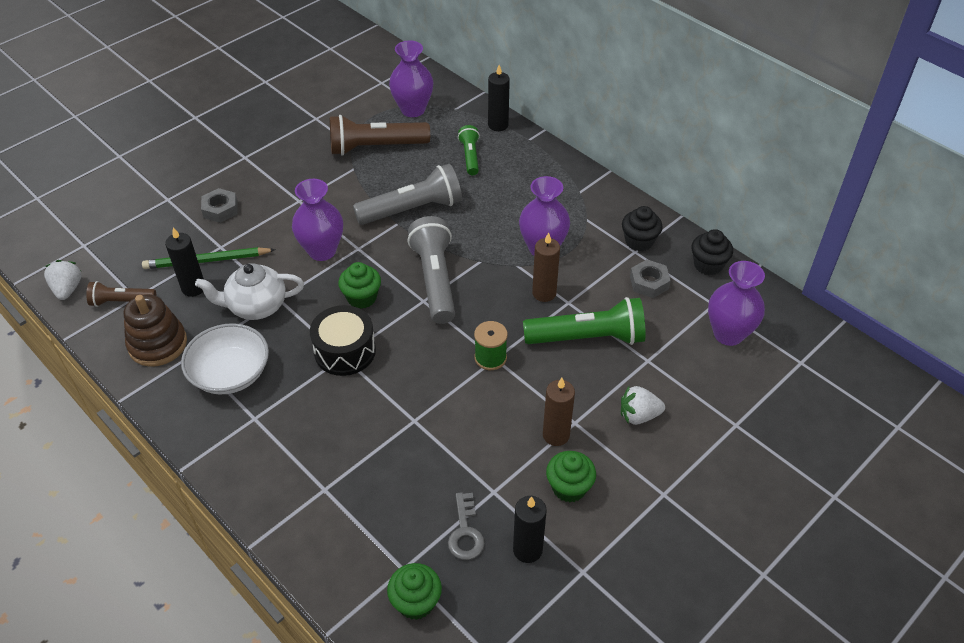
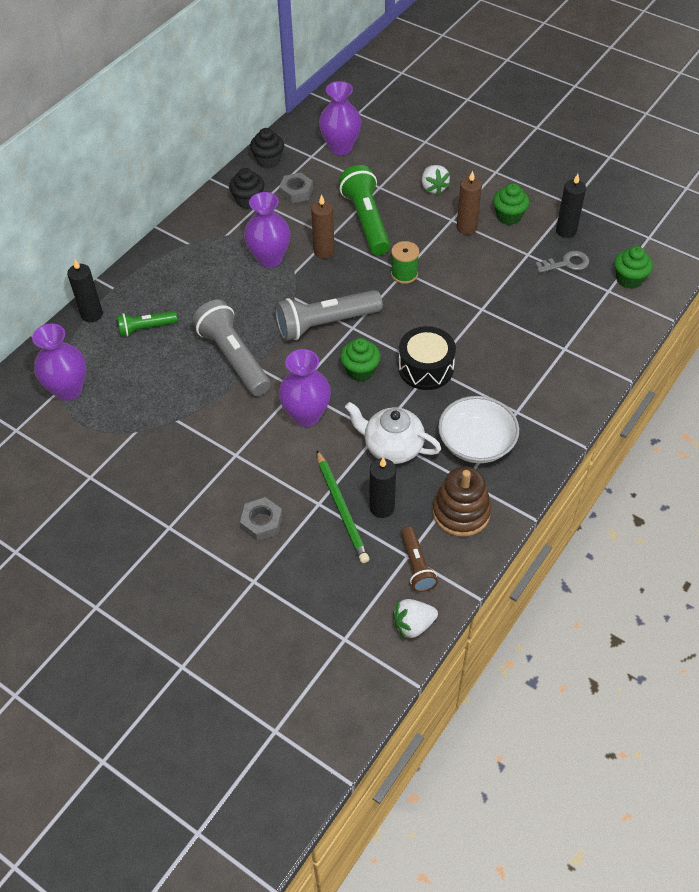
camera: 100 degrees left, 5 degrees up
white teapot [195,263,304,320] -> white teapot turned 135 degrees clockwise [345,402,441,464]
brown flashlight [330,115,430,156] -> none

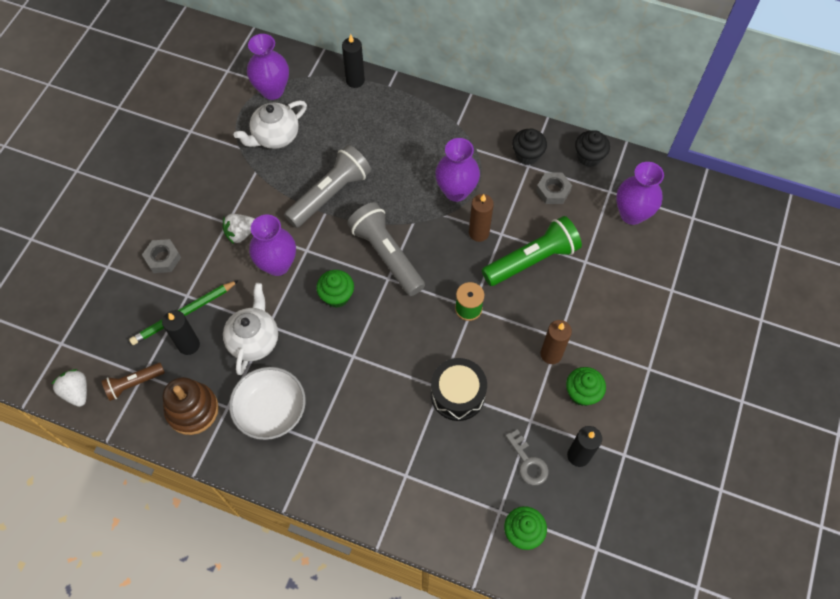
camera: 75 degrees right, 10 degrees up
green flashlight [117,311,178,337] -> none
black drum [398,326,456,390] -> black drum moved to [431,358,487,421]
white strawberry [422,165,450,195] -> white strawberry moved to [223,214,255,244]
none -> white teapot [234,100,307,149]

